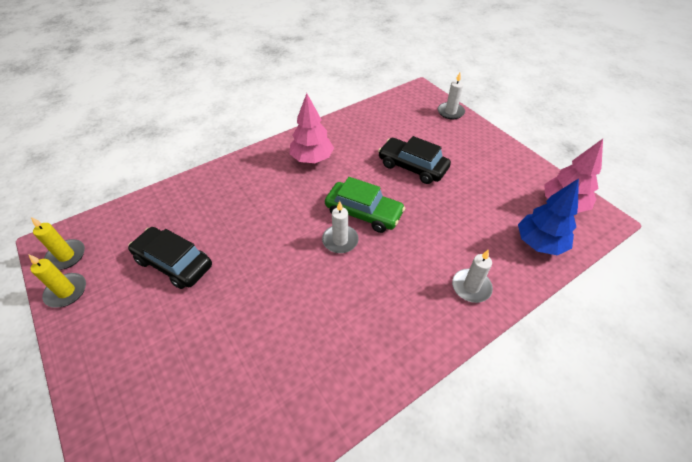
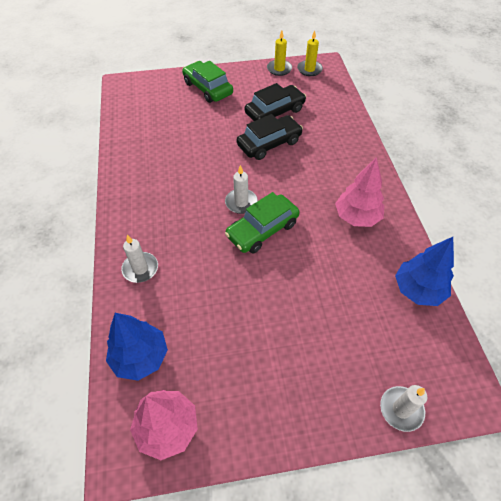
camera: 115 degrees right, 5 degrees up
black car [378,136,451,184] -> black car moved to [237,114,303,160]
none -> green car [182,61,233,103]
none -> blue tree [395,237,454,306]

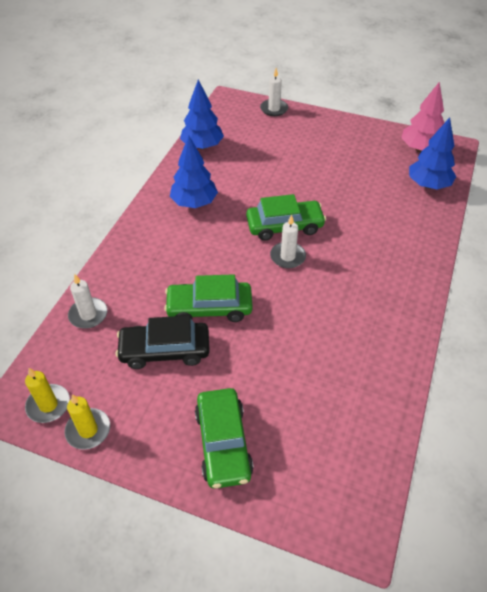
camera: 150 degrees left, 5 degrees down
white candle [121,235,158,283] -> white candle moved to [68,274,108,329]
black car [237,114,303,160] -> green car [164,274,253,322]
pink tree [335,157,384,227] -> blue tree [170,135,218,208]

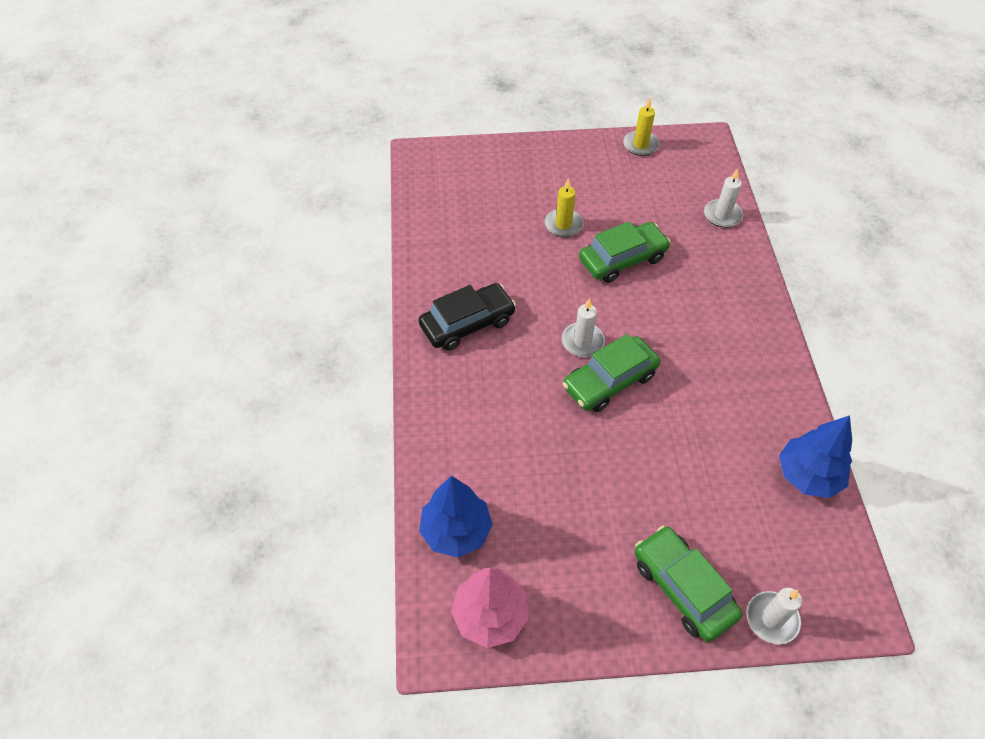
camera: 155 degrees right, 5 degrees up
yellow candle [25,368,70,423] -> yellow candle moved to [544,178,584,237]
black car [115,316,210,369] -> black car moved to [419,283,516,351]
blue tree [170,135,218,208] -> none
green car [195,388,254,489] -> green car moved to [634,526,742,642]

